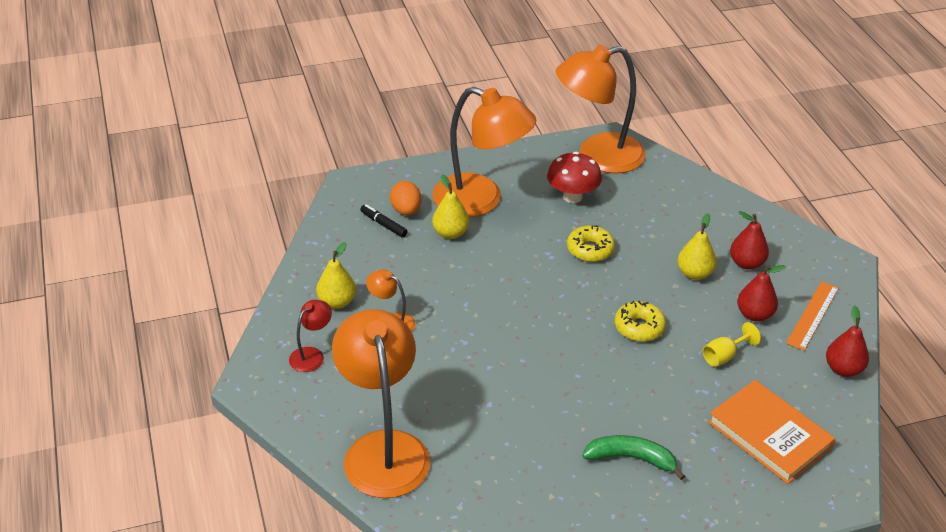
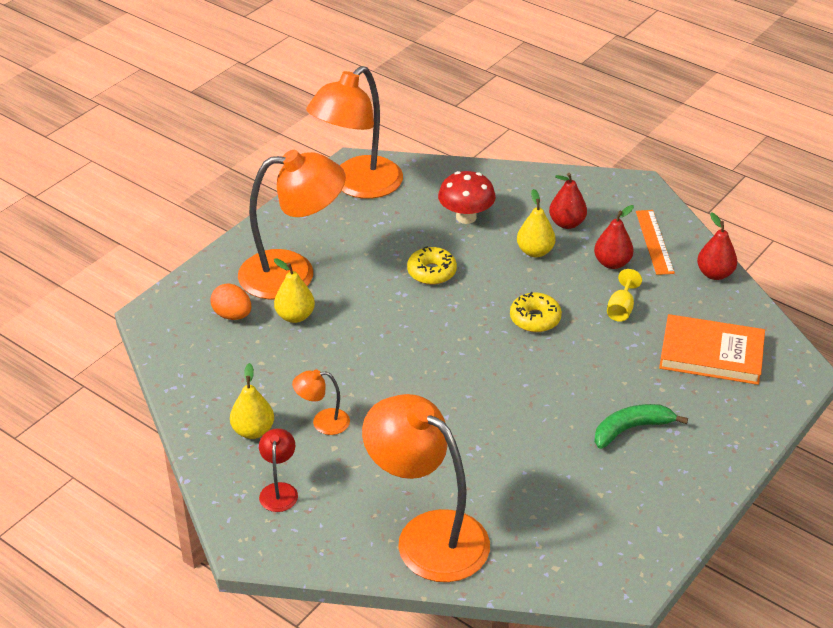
camera: 35 degrees left, 0 degrees up
black marker [360,204,408,238] -> none
red mushroom [547,152,602,203] -> red mushroom moved to [438,171,496,224]

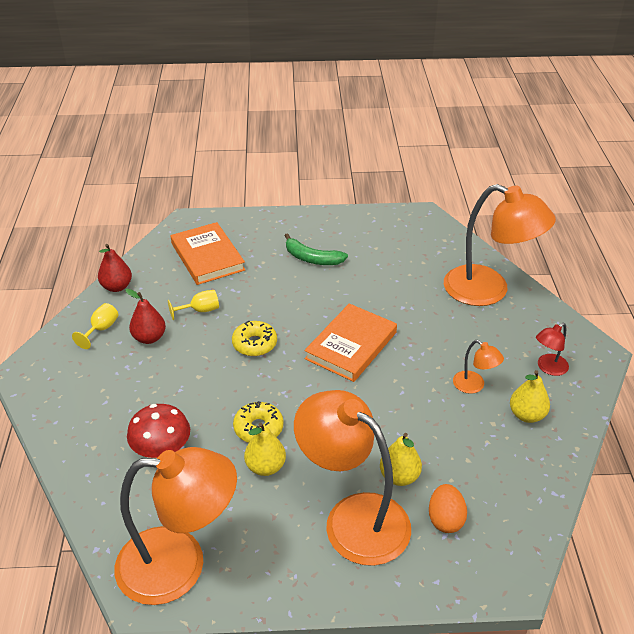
camera: 130 degrees left, 0 degrees up
orange lamp [362,394,490,582] -> orange lamp turned 60 degrees counterclockwise [444,184,556,306]
yellow pear [517,189,556,257] -> yellow pear moved to [244,423,286,476]
red pear [549,173,587,229] -> none
orange ruler [636,210,675,275] -> yellow goblet [72,303,118,349]
none -> orange book [304,303,397,382]

